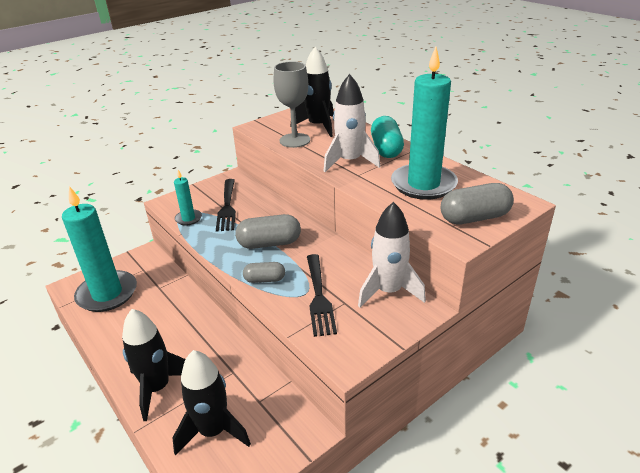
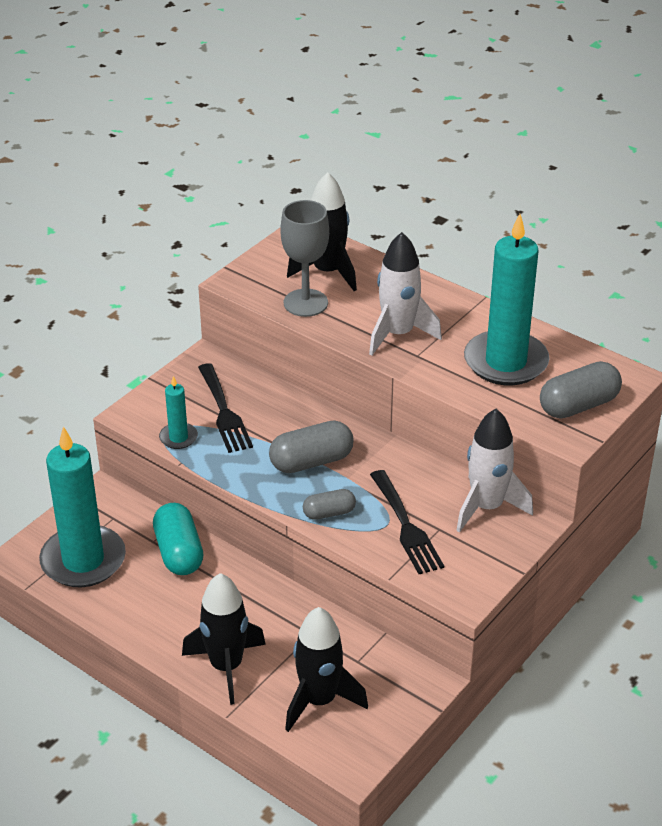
camera: 15 degrees left, 5 degrees up
turquoise capsule [371,116,404,158] -> turquoise capsule moved to [153,503,203,575]

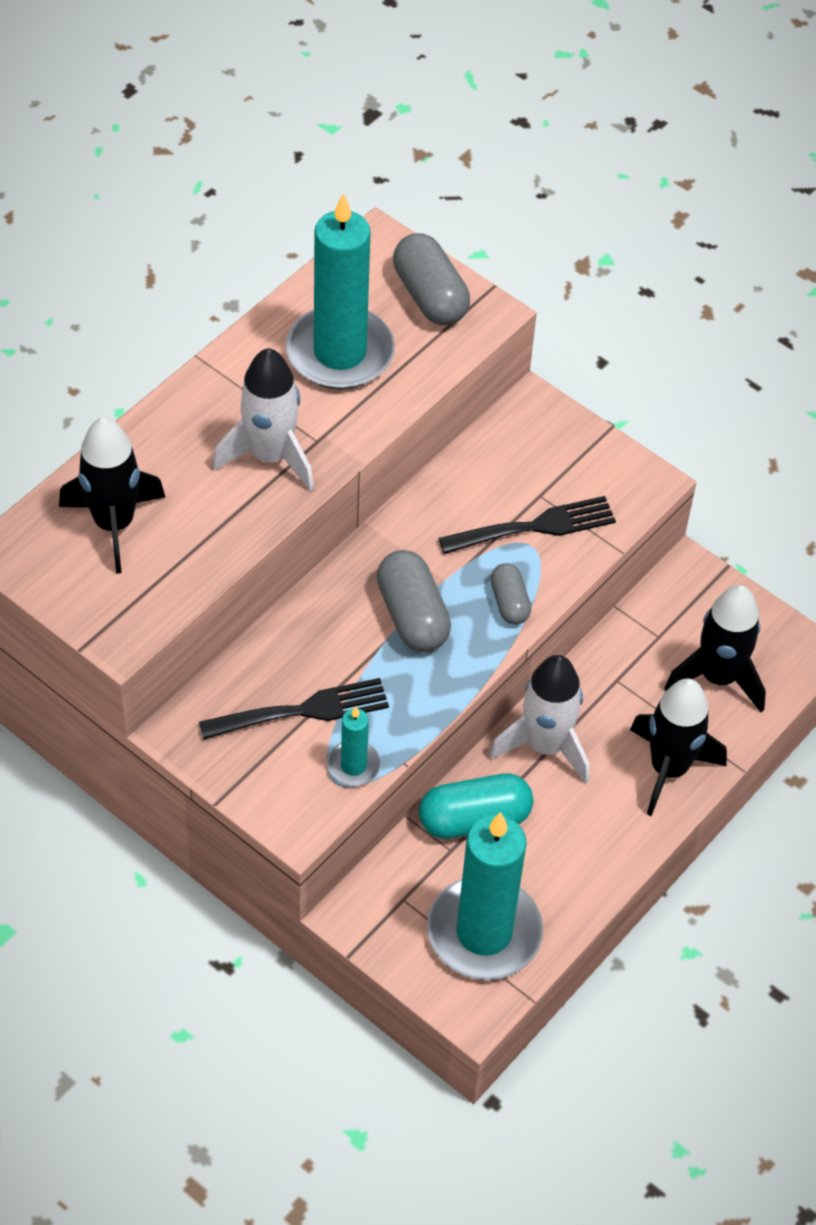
camera: 90 degrees left, 15 degrees up
grey goblet [280,200,329,317] -> none
white rocket [456,409,533,533] -> white rocket moved to [489,655,589,784]

